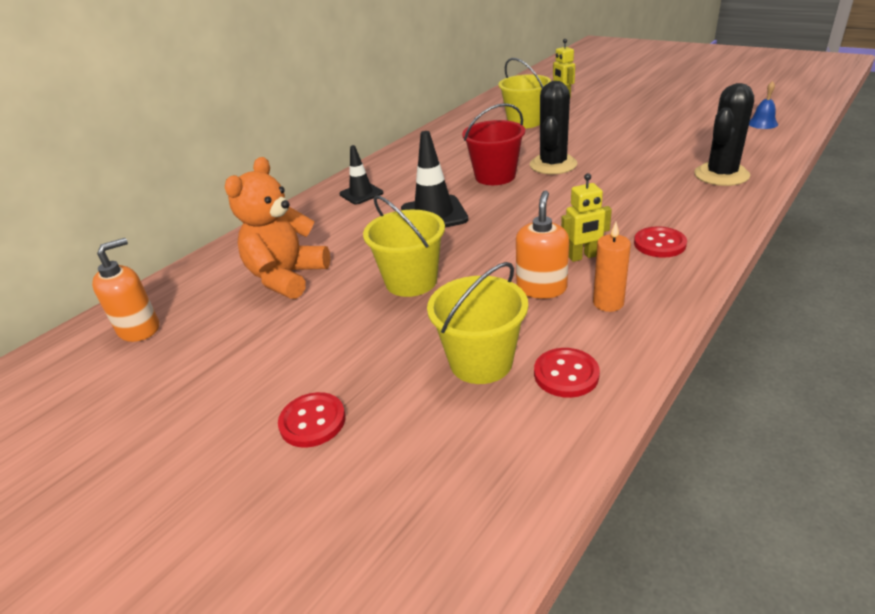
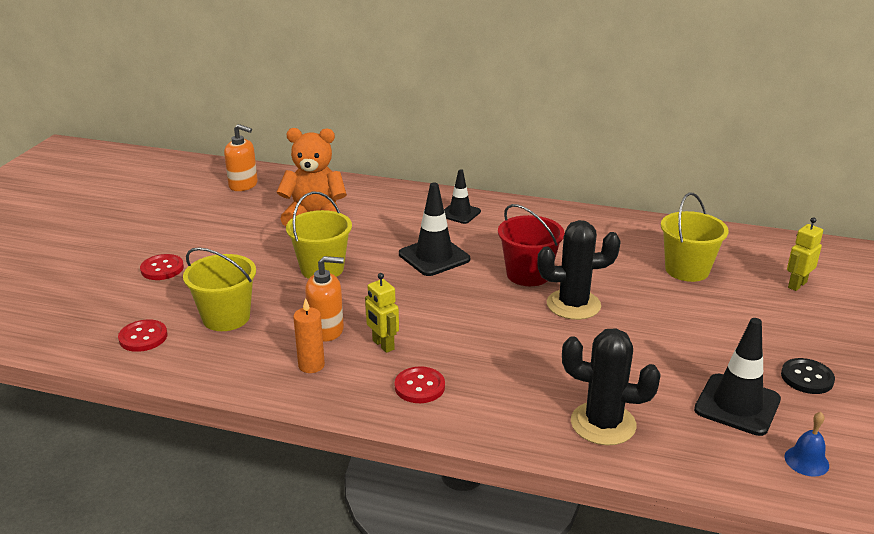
camera: 65 degrees right, 5 degrees down
red button [534,348,600,398] -> red button moved to [118,319,167,352]
none -> black traffic cone [694,318,781,436]
none -> black button [781,358,835,394]

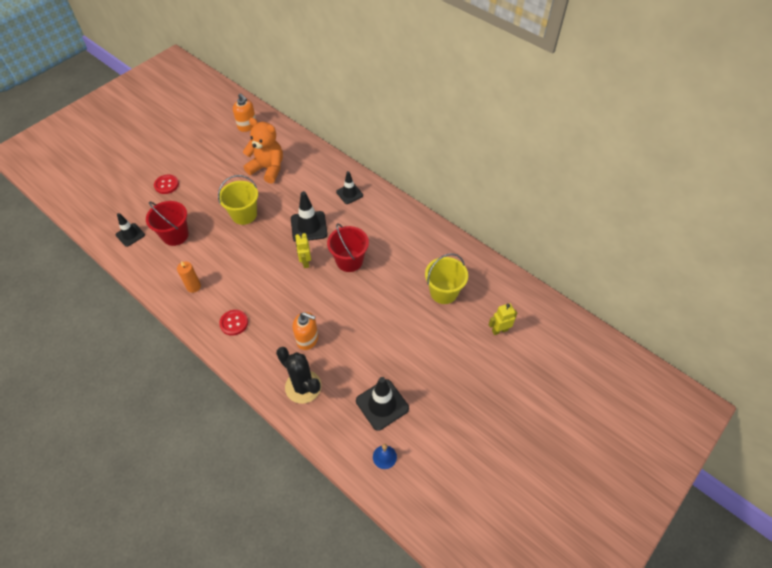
camera: 25 degrees right, 25 degrees up
red button [118,319,167,352] -> black traffic cone [116,213,145,247]
yellow bucket [183,247,256,331] -> red bucket [146,201,189,246]
orange soap dispenser [305,256,344,341] -> orange soap dispenser moved to [293,312,318,350]
yellow robot [365,273,399,353] -> yellow robot moved to [295,233,311,268]
black cactus [537,220,621,320] -> none
black button [781,358,835,394] -> none

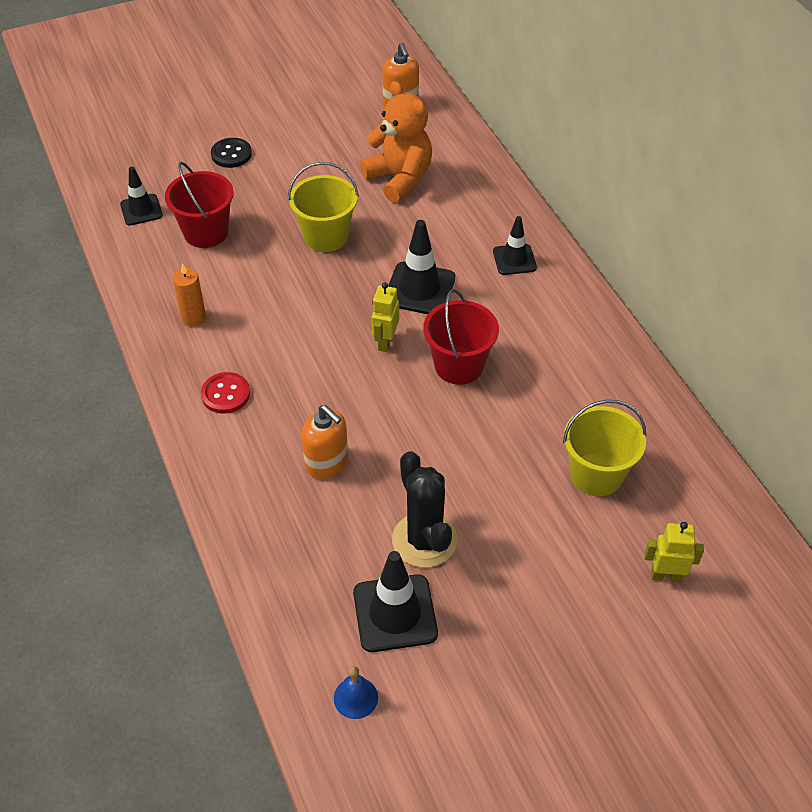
camera: 25 degrees right, 5 degrees down
red button [154,174,179,194] -> black button [211,138,252,168]
black cactus [276,347,322,404] -> black cactus moved to [392,451,457,568]

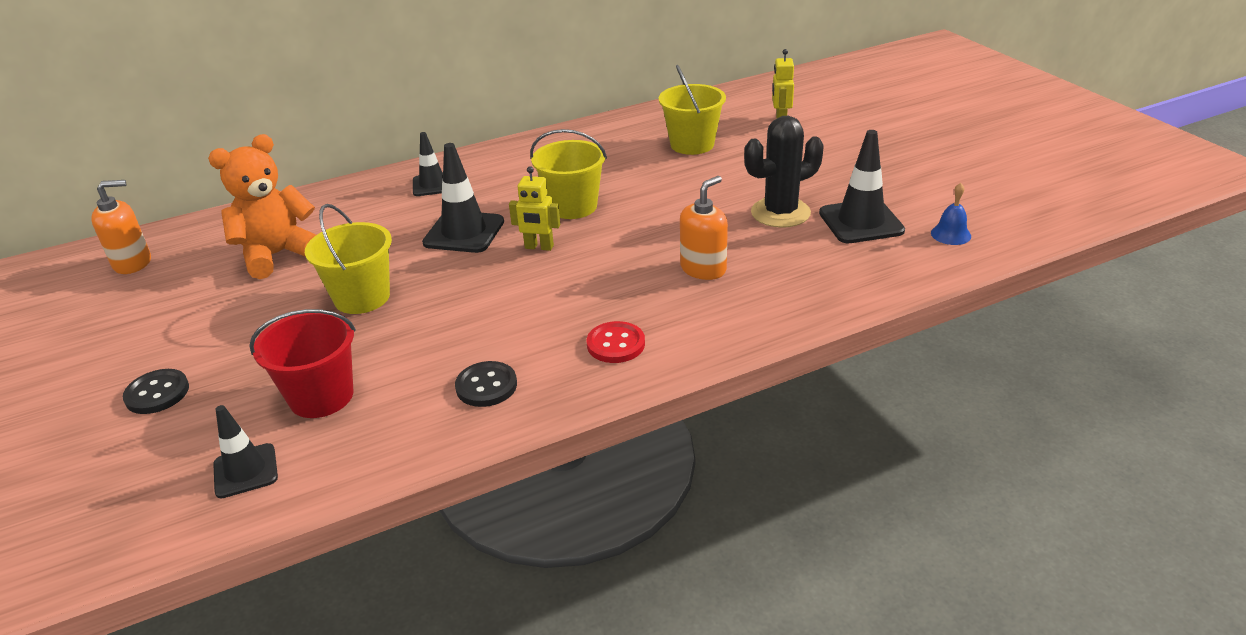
camera: 90 degrees left, 15 degrees down
orange candle [173,263,206,327] -> black button [455,361,517,407]
red bucket [423,289,499,385] -> yellow bucket [530,129,607,219]

